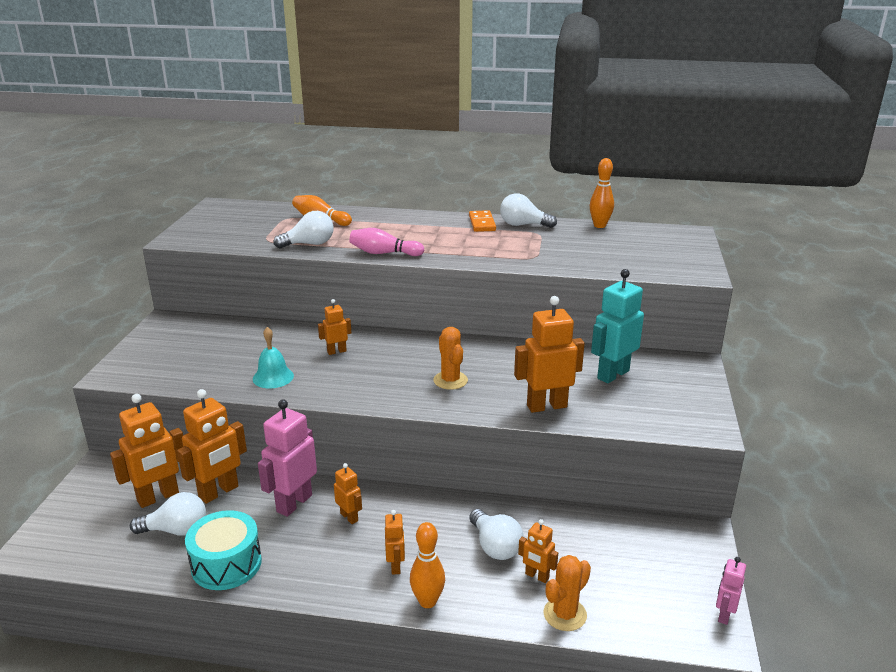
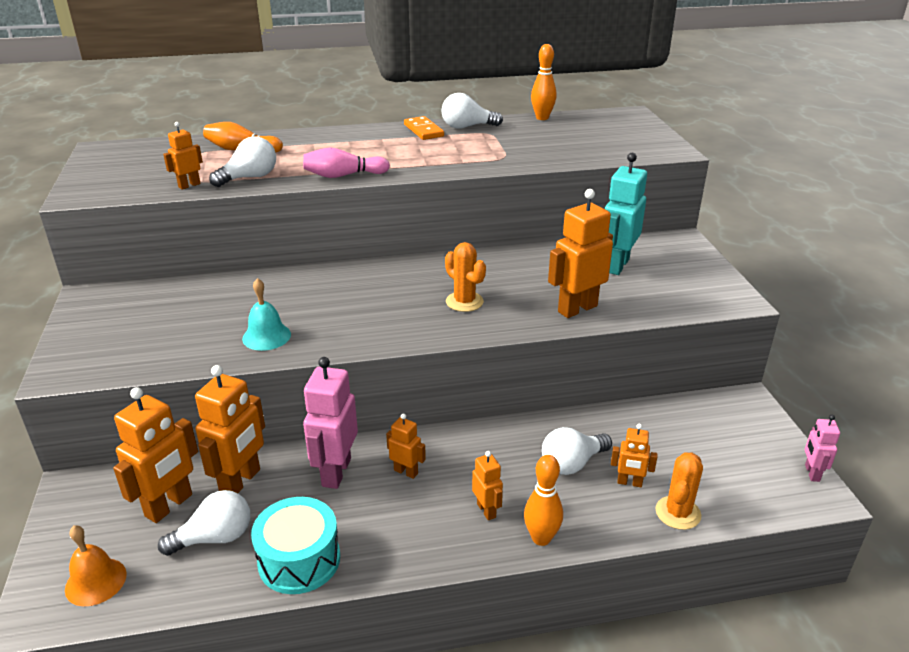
camera: 20 degrees left, 5 degrees up
orange robot [318,299,351,355] -> orange robot moved to [163,122,203,190]
white light bulb [469,509,524,560] -> white light bulb turned 105 degrees clockwise [542,427,612,475]
none -> orange bell [65,525,127,606]

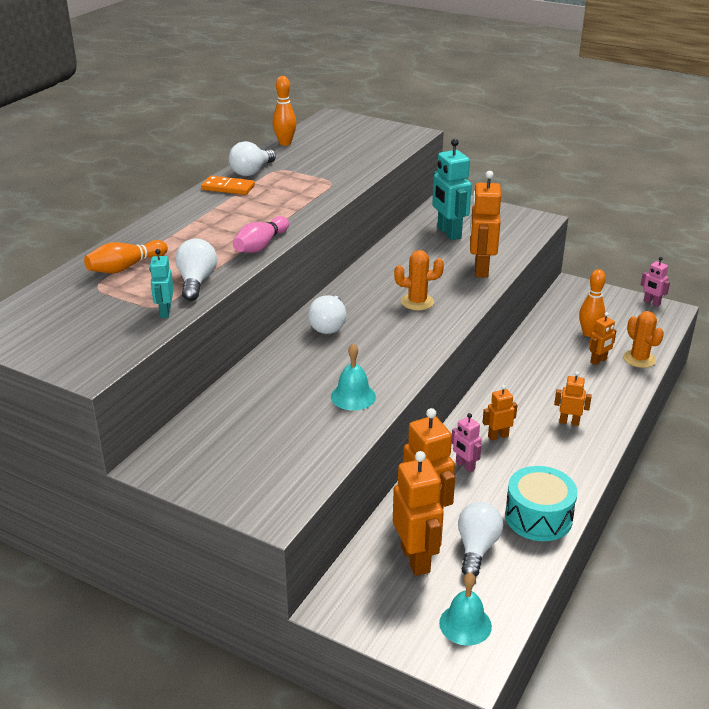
camera: 50 degrees left, 0 degrees up
orange bell [65,525,127,606] -> turquoise bell [439,572,492,646]
orange robot [163,122,203,190] -> turquoise robot [149,249,174,318]
pink robot [303,357,358,489] -> pink robot [452,413,482,472], size x0.53
orange bowling pin [524,455,563,546] -> orange bowling pin moved to [579,269,606,337]
white light bulb [542,427,612,475] -> white light bulb moved to [308,295,347,334]

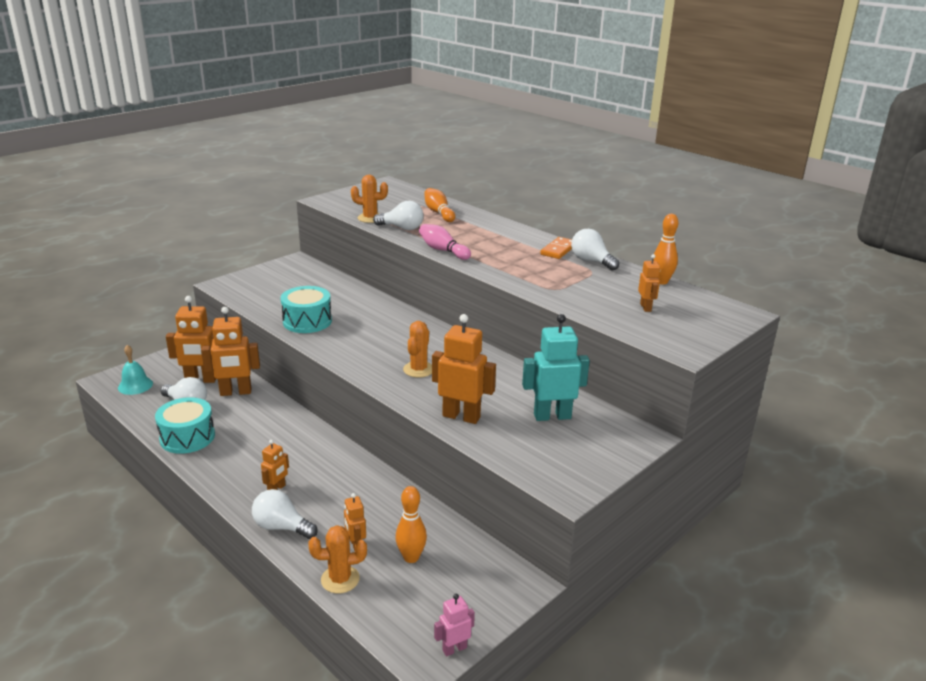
camera: 105 degrees right, 5 degrees down
turquoise robot [149,249,174,318] -> orange cactus [351,175,388,223]
white light bulb [308,295,347,334] -> white light bulb moved to [252,489,318,539]
turquoise bell [331,343,376,410] -> turquoise drum [280,286,332,333]
pink robot [452,413,482,472] -> none
orange robot [482,385,517,441] -> orange robot moved to [638,254,660,312]

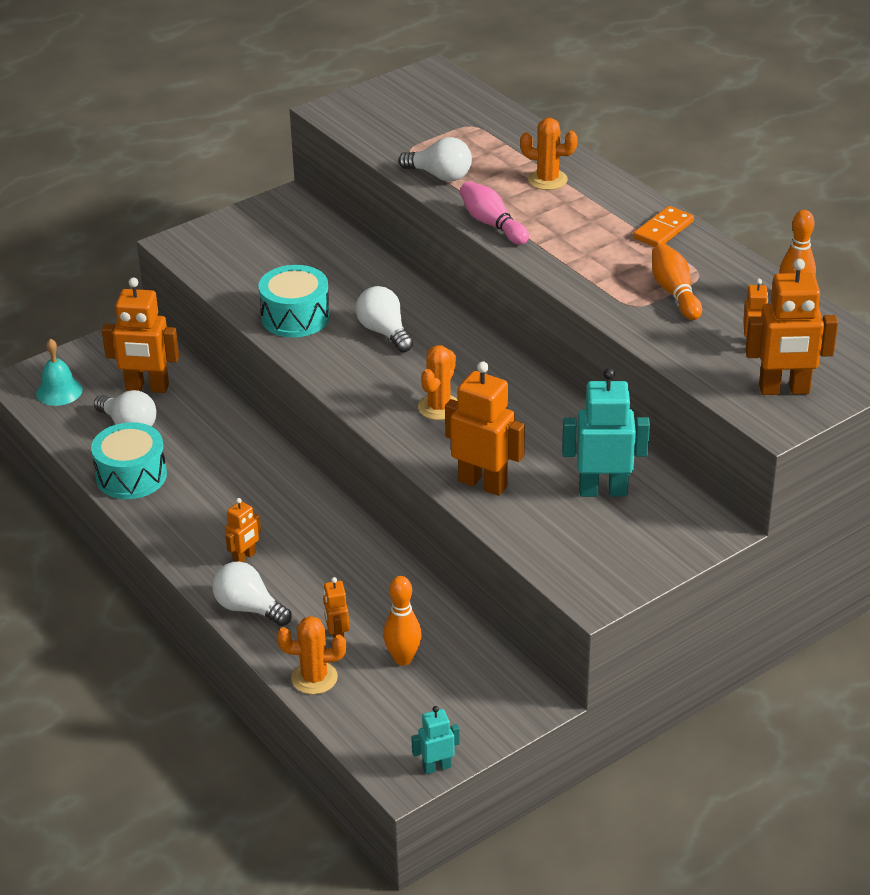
camera: 10 degrees right, 10 degrees up
orange robot [201,307,260,396] -> orange robot moved to [745,259,838,395]
orange cactus [351,175,388,223] -> orange cactus moved to [520,118,578,190]
orange bowling pin [424,188,455,222] -> orange bowling pin moved to [652,244,702,320]
pink robot [434,594,475,657] -> turquoise robot [412,706,460,774]
white light bulb [571,229,619,271] -> white light bulb moved to [356,286,413,352]

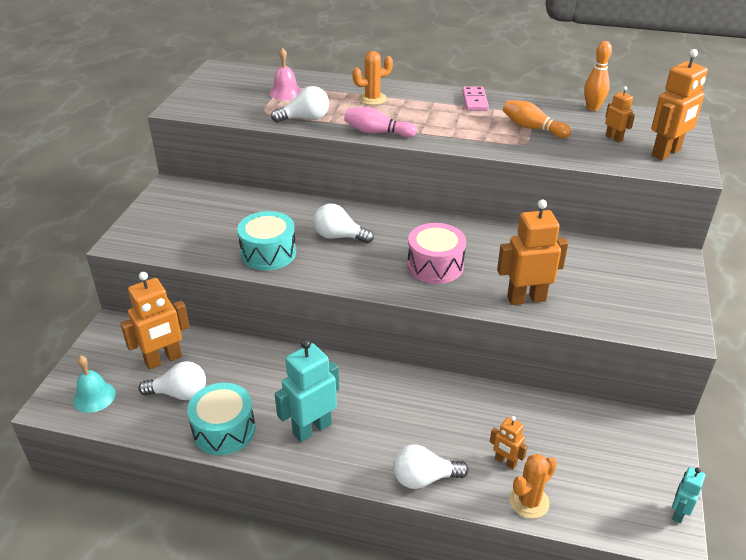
camera: 40 degrees left, 0 degrees up
orange robot [225,498,261,562] -> none
orange bowling pin [383,576,422,666] -> none
orange cactus [418,345,458,420] -> pink drum [407,223,466,284]
turquoise robot [562,368,650,497] -> turquoise robot moved to [275,339,339,442]
orange domino [633,206,694,247] -> pink domino [462,87,489,110]
none -> pink bell [269,47,301,100]

